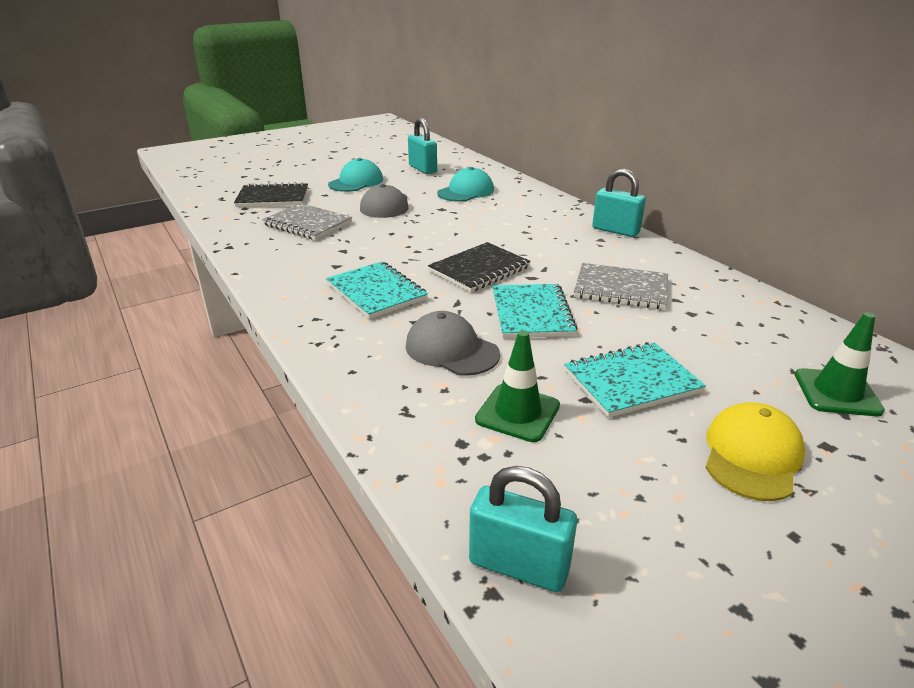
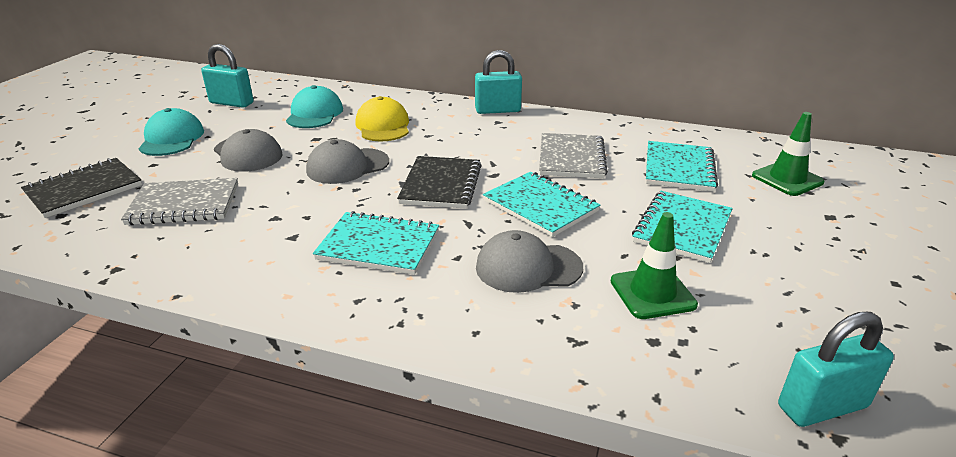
camera: 40 degrees left, 0 degrees up
grey notebook [574,263,668,309] -> grey notebook turned 60 degrees counterclockwise [539,133,608,178]
yellow cap [705,402,805,501] -> yellow cap moved to [355,96,409,142]
none -> grey cap [306,139,389,184]
none -> turquoise notebook [646,141,718,192]

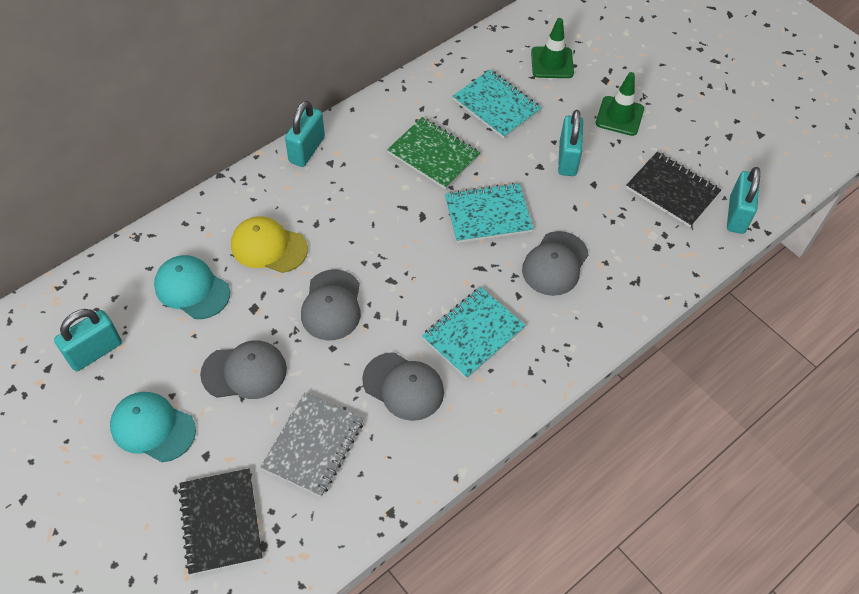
camera: 60 degrees left, 25 degrees up
black notebook [397,156,482,209] -> black notebook moved to [626,152,721,227]
grey notebook [539,133,608,178] -> green notebook [387,117,480,189]
green traffic cone [611,212,698,319] -> green traffic cone moved to [596,72,644,136]
turquoise notebook [632,191,733,263] -> turquoise padlock [558,110,583,176]
none -> grey cap [362,352,444,421]

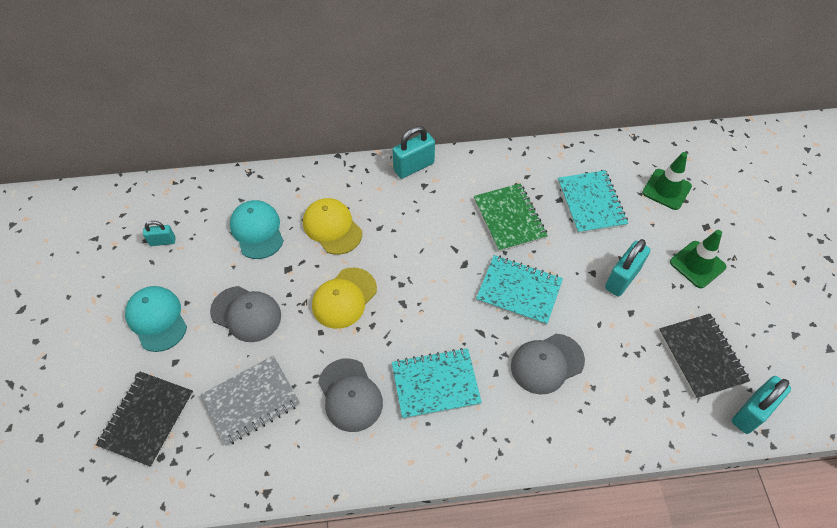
camera: 35 degrees right, 0 degrees up
turquoise padlock [54,309,122,371] -> turquoise padlock [143,221,176,246], size x0.58
grey cap [301,269,361,340] -> yellow cap [312,268,377,329]

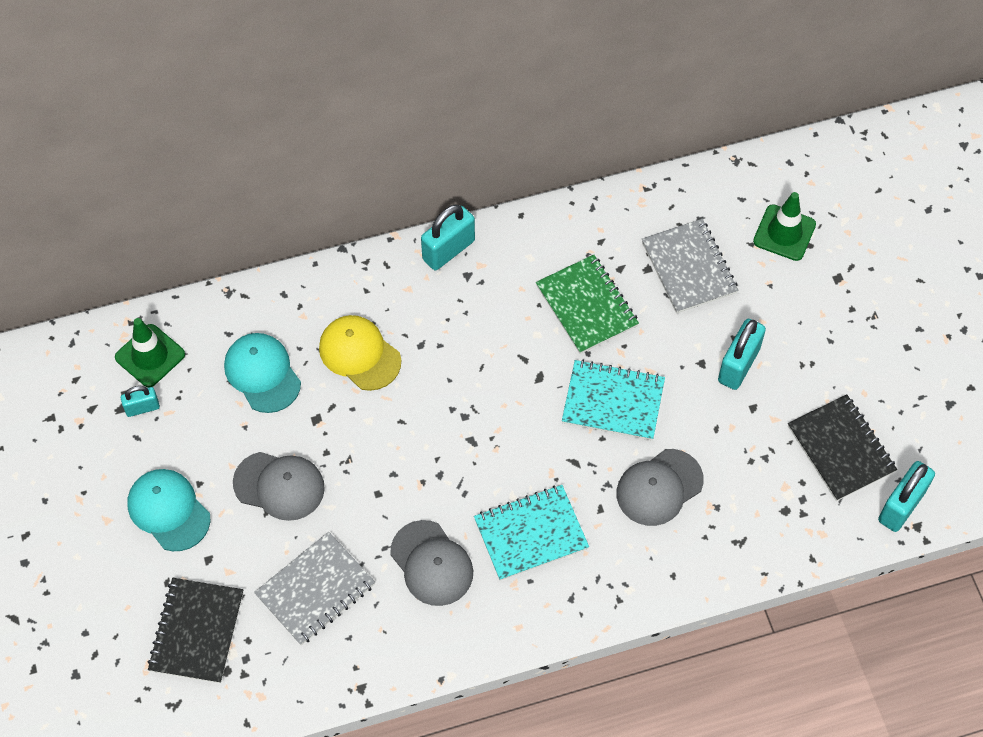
camera: 10 degrees left, 5 degrees up
yellow cap [312,268,377,329] -> none
turquoise notebook [558,170,628,234] -> grey notebook [642,219,738,314]
green traffic cone [670,230,726,288] -> green traffic cone moved to [115,318,185,387]

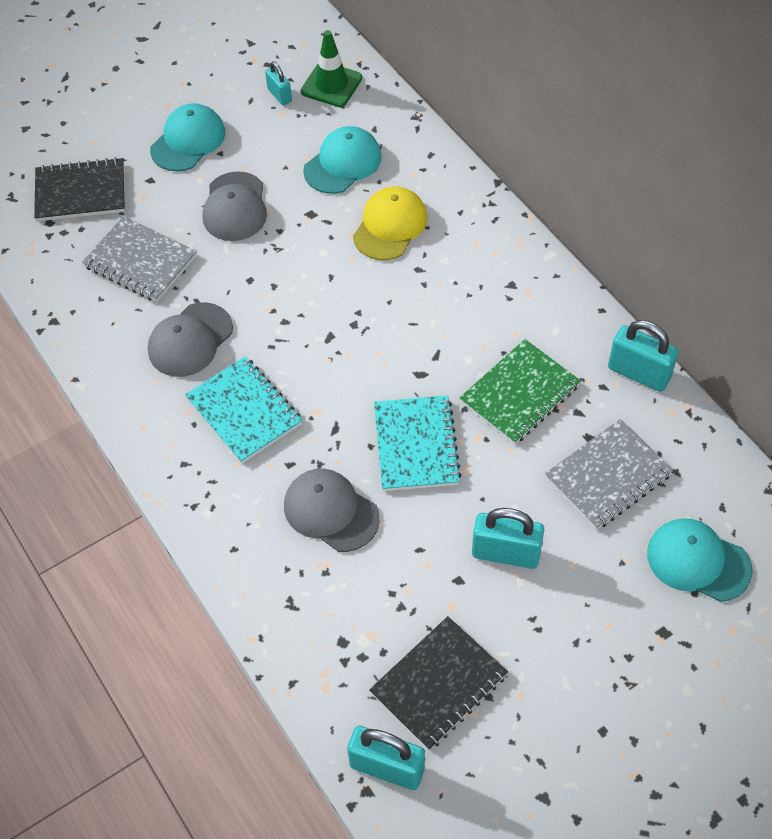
camera: 75 degrees right, 5 degrees down
turquoise padlock [421,205,475,270] -> turquoise padlock moved to [608,320,679,392]
green traffic cone [753,192,816,261] -> turquoise cap [647,518,753,602]

